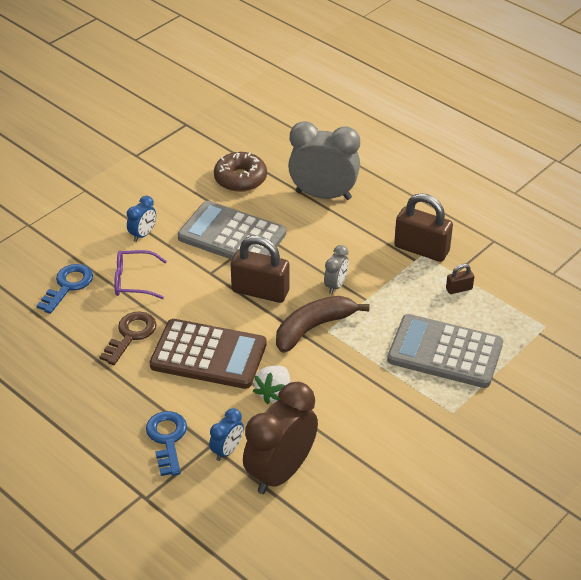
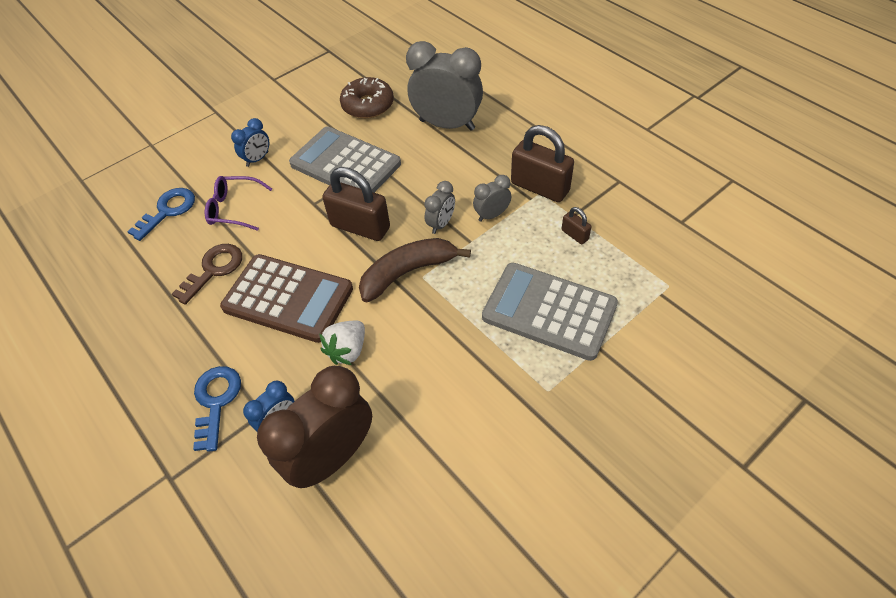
camera: 10 degrees right, 10 degrees up
brown padlock [446,264,474,294] -> brown padlock turned 60 degrees clockwise [562,207,591,244]
none -> grey clock [473,175,511,222]

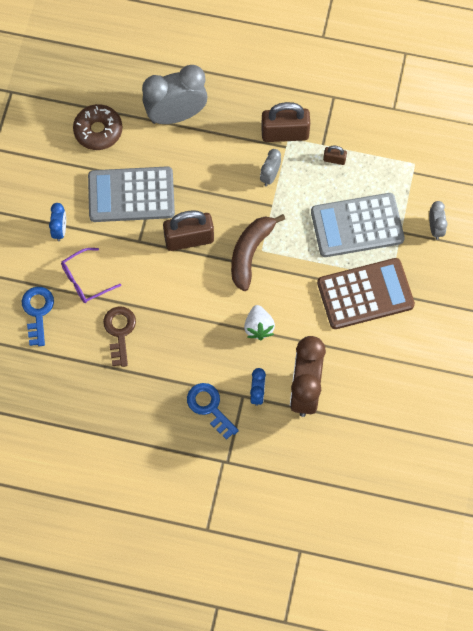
camera: 40 degrees left, 15 degrees up
brown calculator [220,254,353,343] -> brown calculator moved to [317,258,415,329]
grey clock [424,181,455,234] -> grey clock moved to [429,201,447,240]

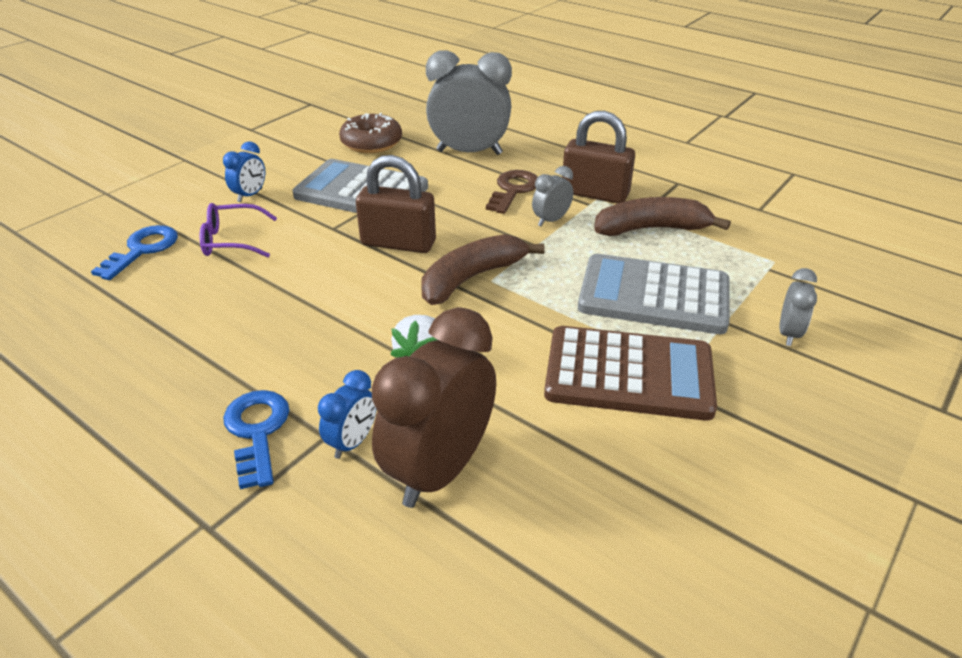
camera: 25 degrees right, 30 degrees down
brown key [103,306,136,367] -> brown key moved to [486,170,538,214]
brown padlock [323,145,347,165] -> brown banana [595,197,731,236]

